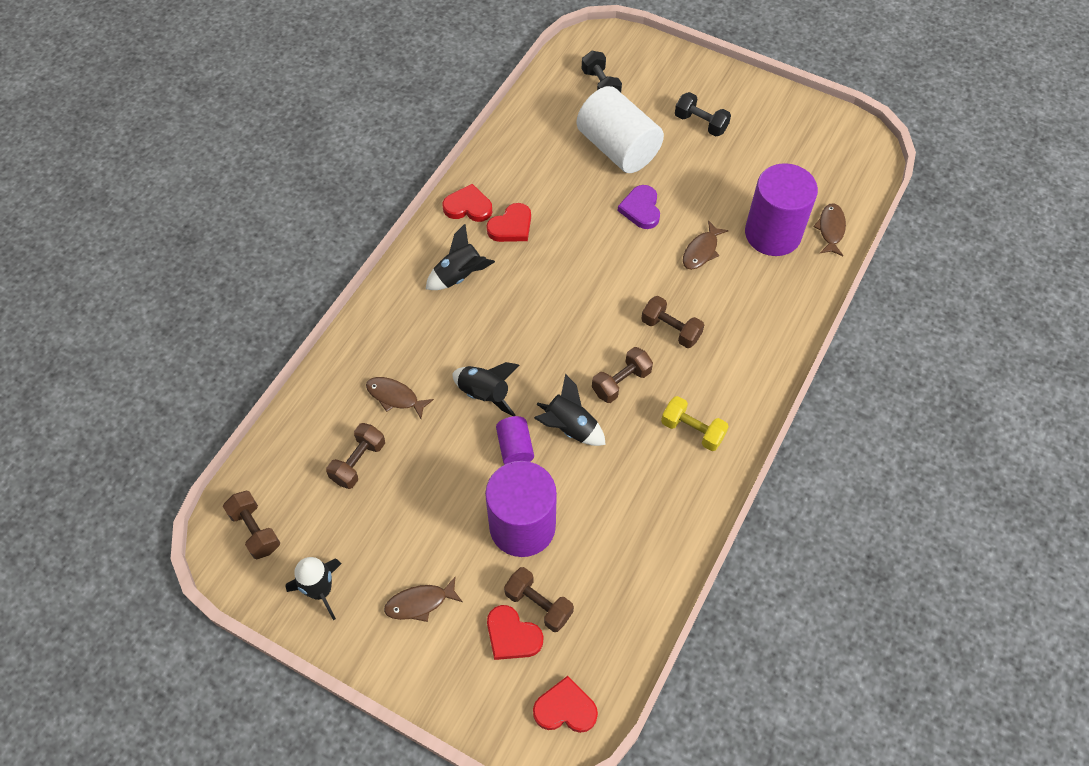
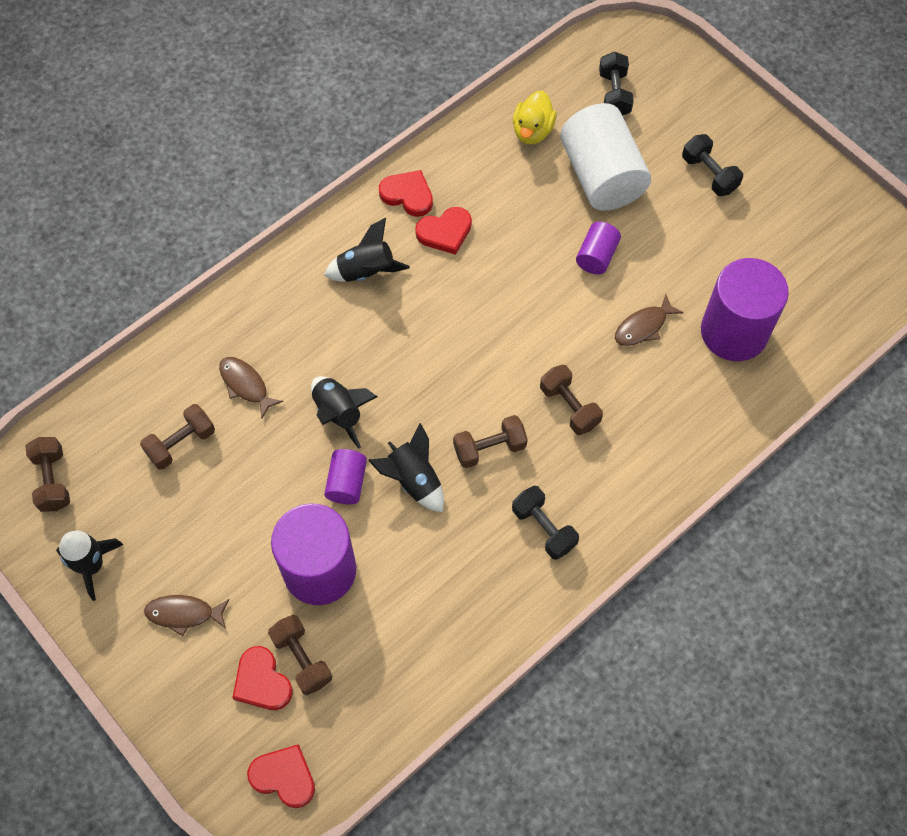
camera: 20 degrees right, 5 degrees up
purple heart [618,185,660,229] -> purple cylinder [576,222,621,275]
yellow dumbbell [661,396,729,451] -> black dumbbell [512,486,579,560]
brown fish [813,203,846,256] -> none
none -> yellow duck [513,91,556,144]

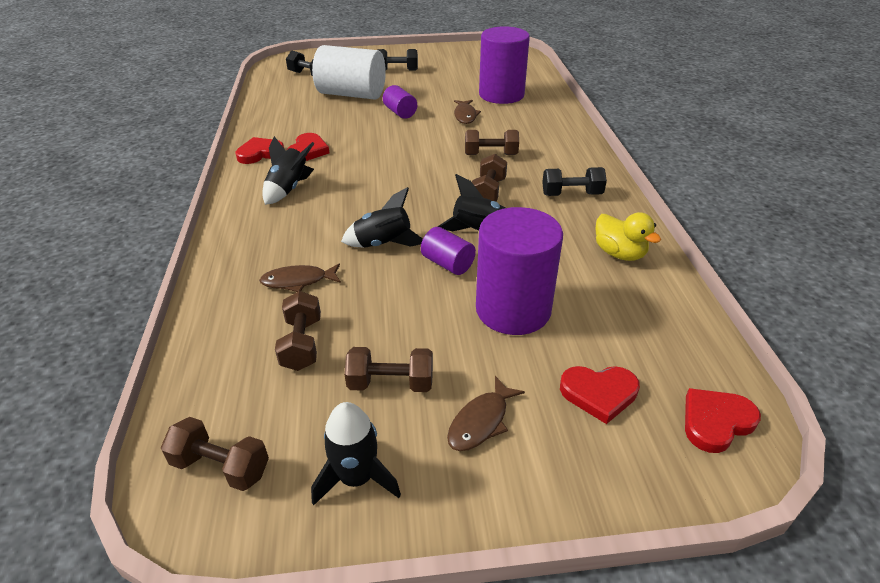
camera: 55 degrees left, 25 degrees down
brown dumbbell [268,615,332,695] -> brown dumbbell moved to [344,347,433,392]
yellow duck [513,91,556,144] -> yellow duck moved to [595,212,661,261]

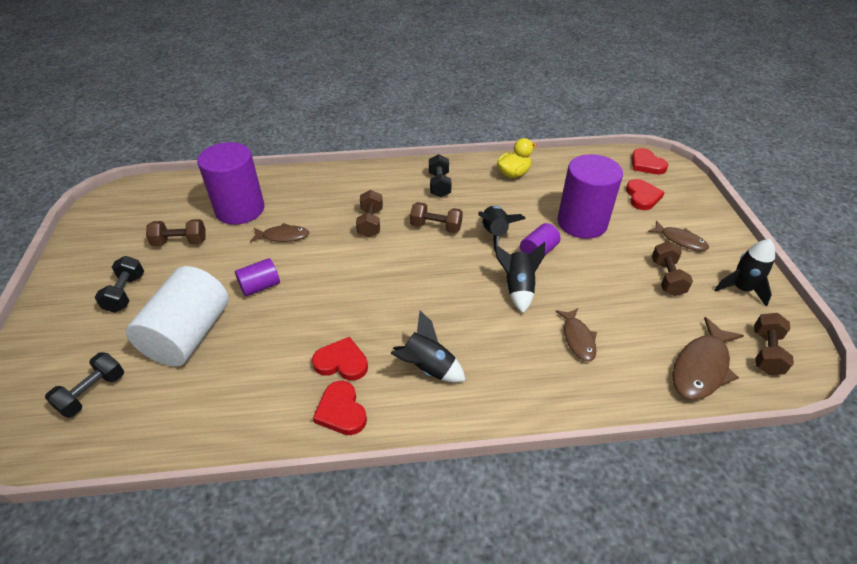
camera: 90 degrees left, 5 degrees up
brown dumbbell [275,291,321,371] -> brown dumbbell moved to [146,219,206,246]
none -> brown fish [672,317,744,400]

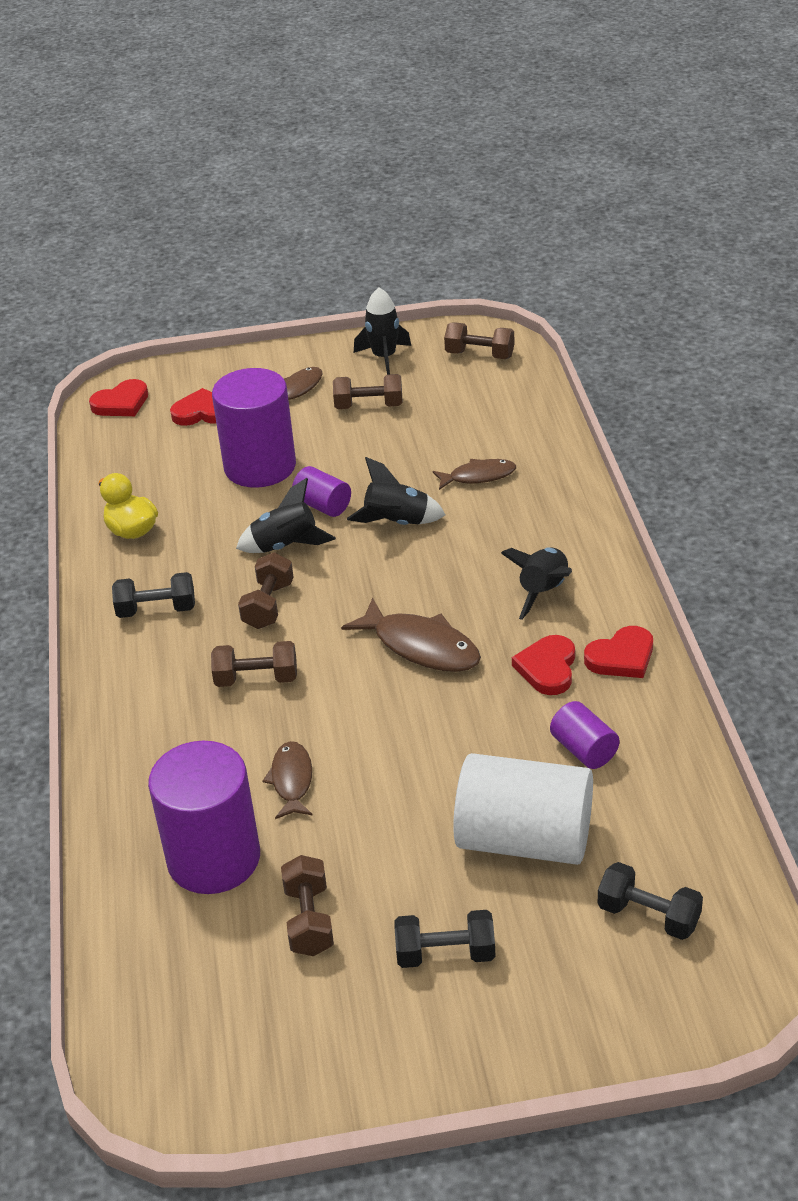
camera: 90 degrees left, 5 degrees down
purple cylinder [235,258,280,296] -> purple cylinder moved to [550,701,620,769]
brown fish [672,317,744,400] -> brown fish moved to [341,598,481,672]

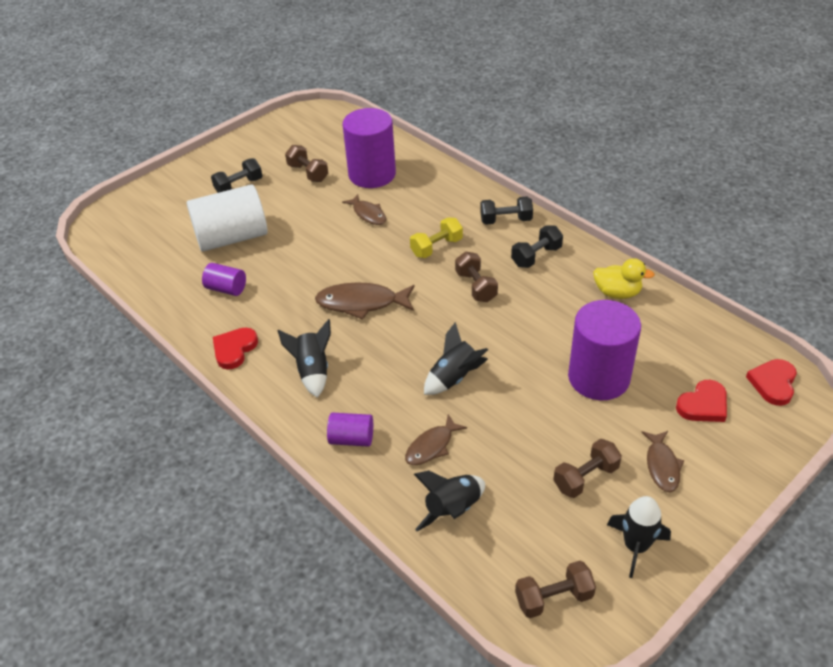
camera: 145 degrees right, 5 degrees up
brown dumbbell [211,641,297,687] -> yellow dumbbell [410,217,463,258]
black rocket [236,478,336,553] -> black rocket moved to [414,471,485,531]
purple cylinder [292,466,351,517] -> purple cylinder moved to [327,412,373,447]
red heart [512,635,575,695] -> none
black dumbbell [598,862,703,940] -> black dumbbell moved to [480,196,533,225]

